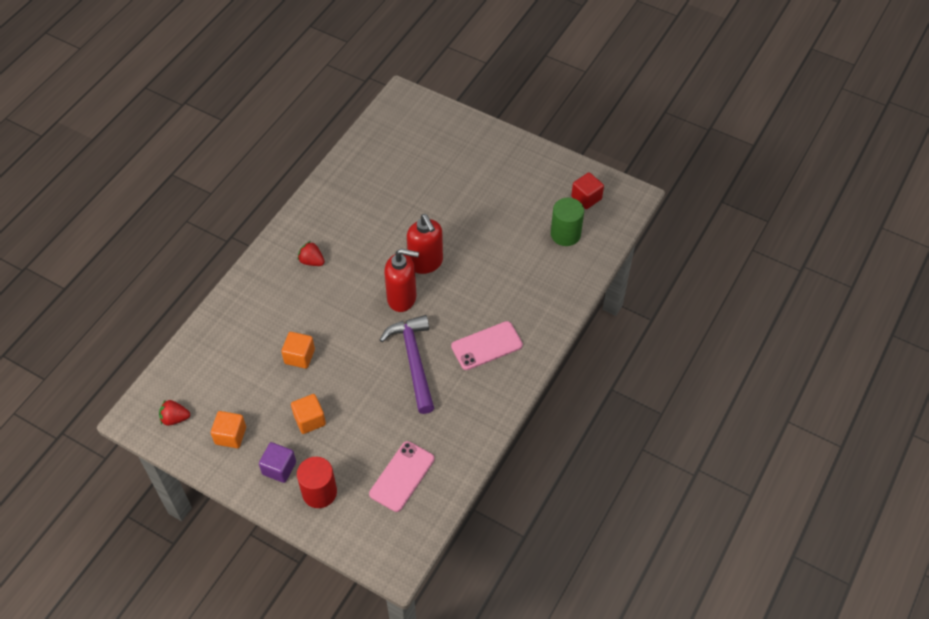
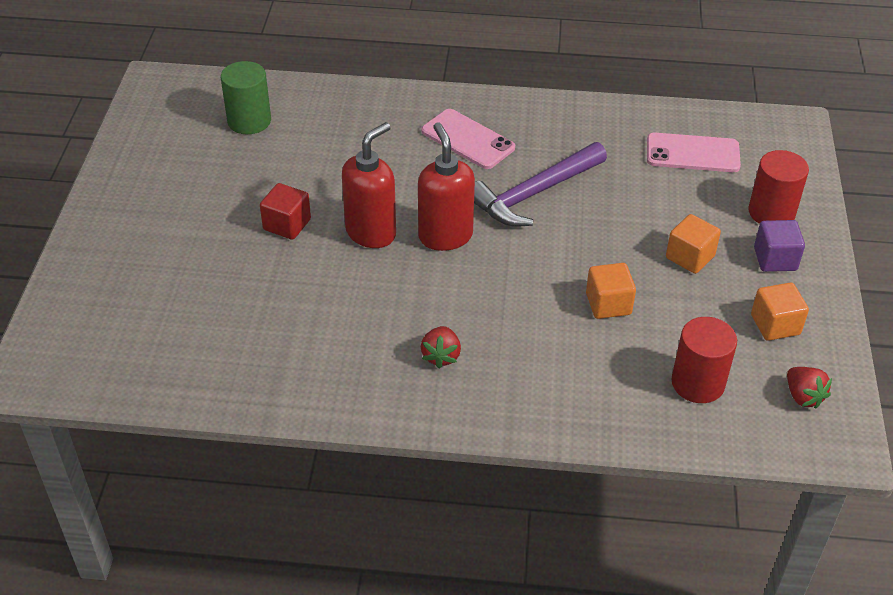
camera: 115 degrees left, 10 degrees down
red cube [571,172,604,209] -> red cube moved to [260,183,311,240]
none -> red cylinder [671,317,737,403]

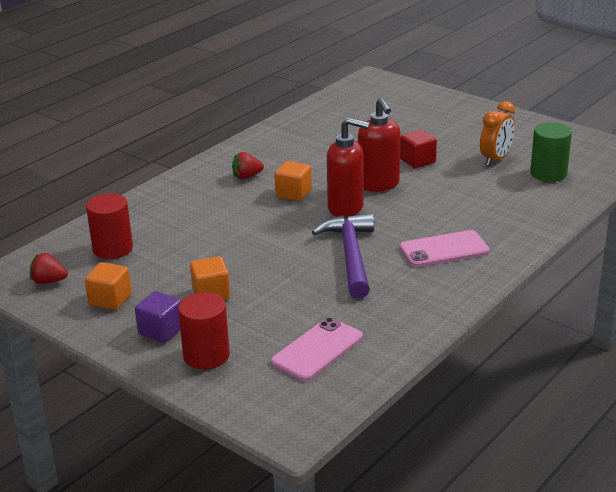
camera: 125 degrees right, 15 degrees down
red strawberry [421,326,461,368] -> red strawberry turned 60 degrees counterclockwise [232,152,264,179]
orange cube [586,263,636,319] -> orange cube moved to [275,161,312,201]
none -> orange clock [480,101,515,166]

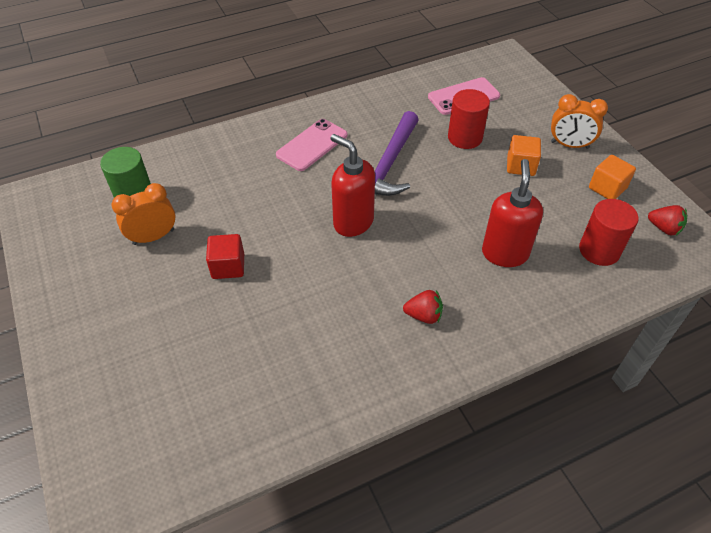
camera: 155 degrees left, 20 degrees up
purple cube [135,291,181,343] -> orange clock [551,94,608,149]
red cylinder [178,292,230,369] -> red cylinder moved to [448,89,490,149]
orange cube [275,161,312,201] -> none
red soap dispenser [358,97,400,192] -> red soap dispenser moved to [482,159,543,267]
pink phone [399,230,490,267] -> pink phone turned 60 degrees counterclockwise [276,119,347,171]

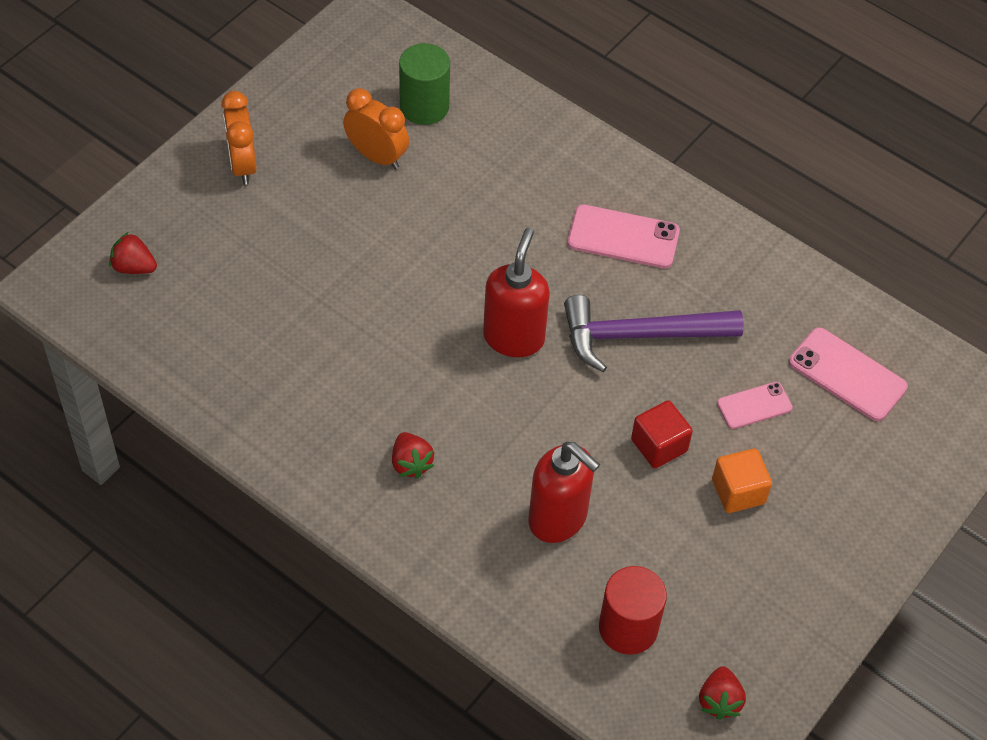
camera: 60 degrees right, 5 degrees up
red cube [206,234,244,279] -> red cube moved to [631,400,693,468]
red cylinder [448,89,490,149] -> pink phone [717,382,793,429]
red soap dispenser [482,159,543,267] -> red soap dispenser turned 60 degrees clockwise [528,442,600,543]
orange clock [551,94,608,149] -> orange clock moved to [221,91,257,185]
orange cube [589,155,636,199] -> none
none -> red strawberry [109,232,157,274]

